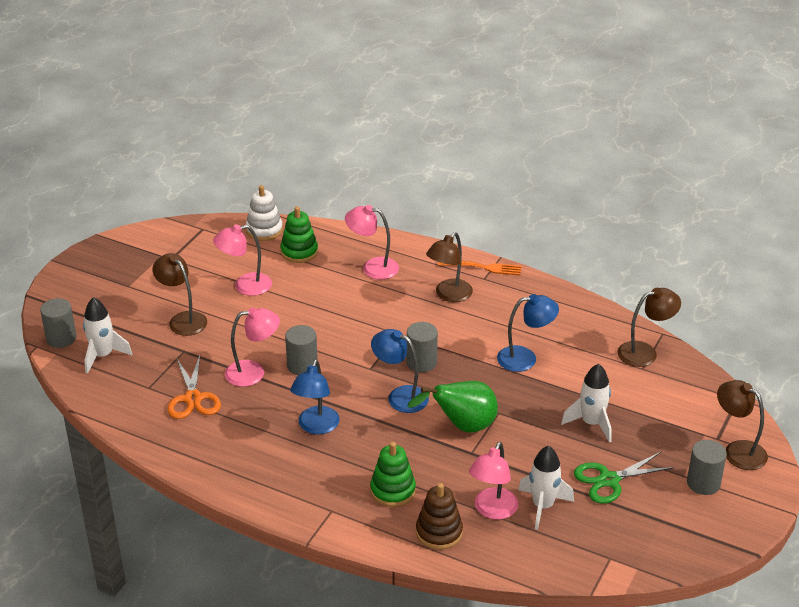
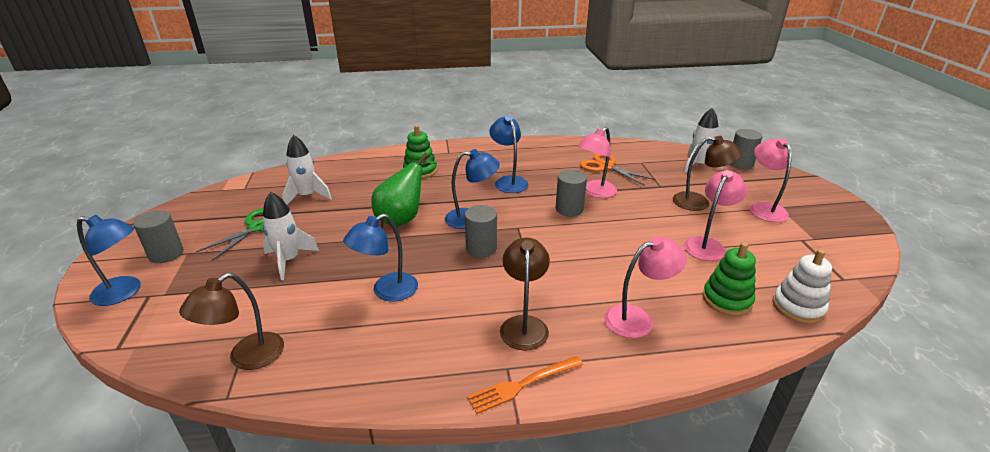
camera: 145 degrees right, 5 degrees down
brown stacking toy [416,483,463,550] -> none
pink lamp [469,442,518,520] -> pink lamp moved to [749,138,792,222]
brown lamp [717,380,768,470] -> blue lamp [77,215,141,306]

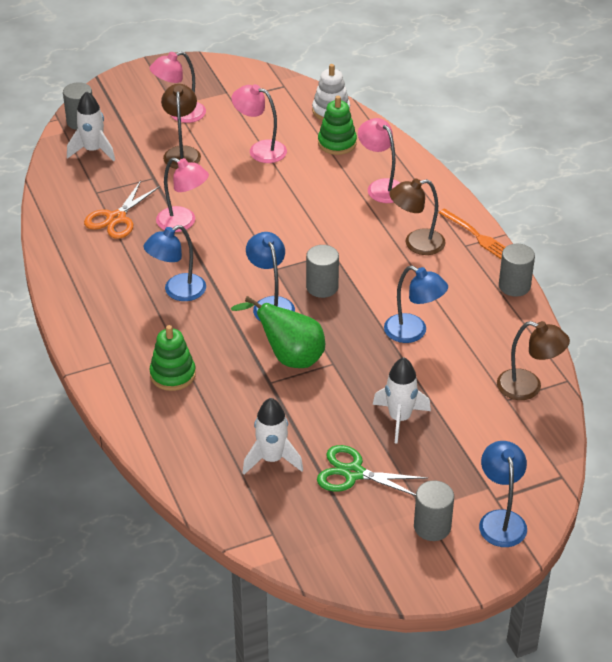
camera: 105 degrees left, 10 degrees up
grey cylinder [556,170,587,216] -> grey cylinder moved to [499,244,535,297]

